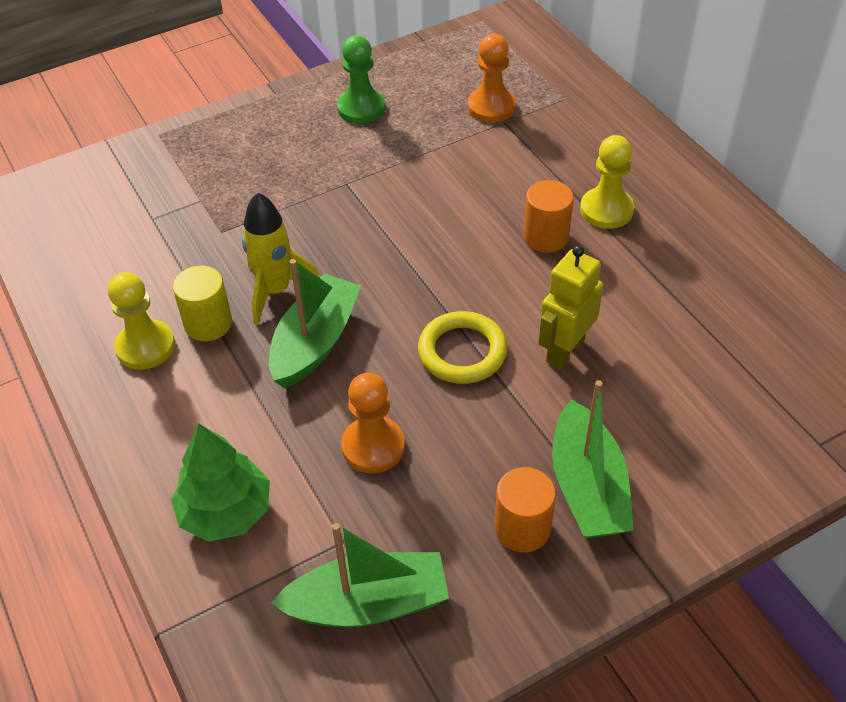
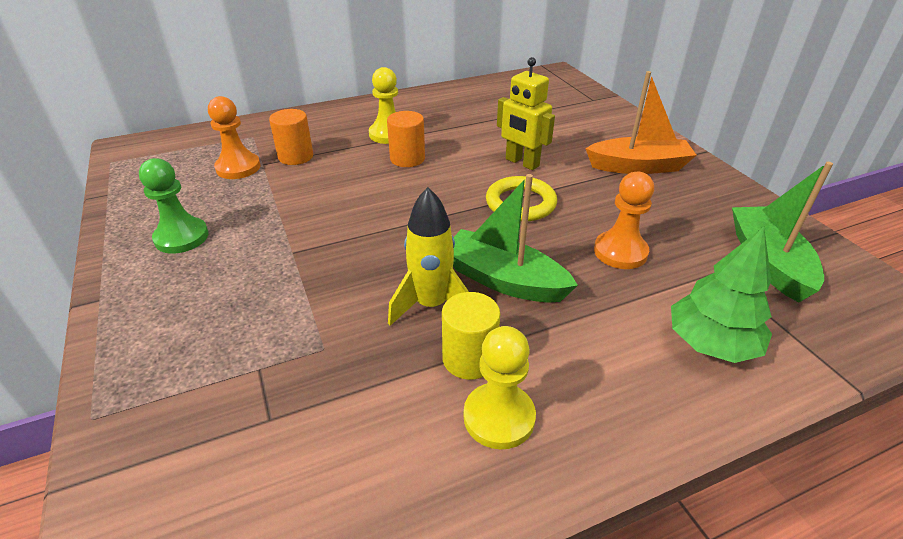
camera: 85 degrees left, 10 degrees down
orange cylinder [495,467,556,553] -> orange cylinder moved to [269,109,313,165]
green boat [552,380,634,538] -> orange boat [585,71,697,174]

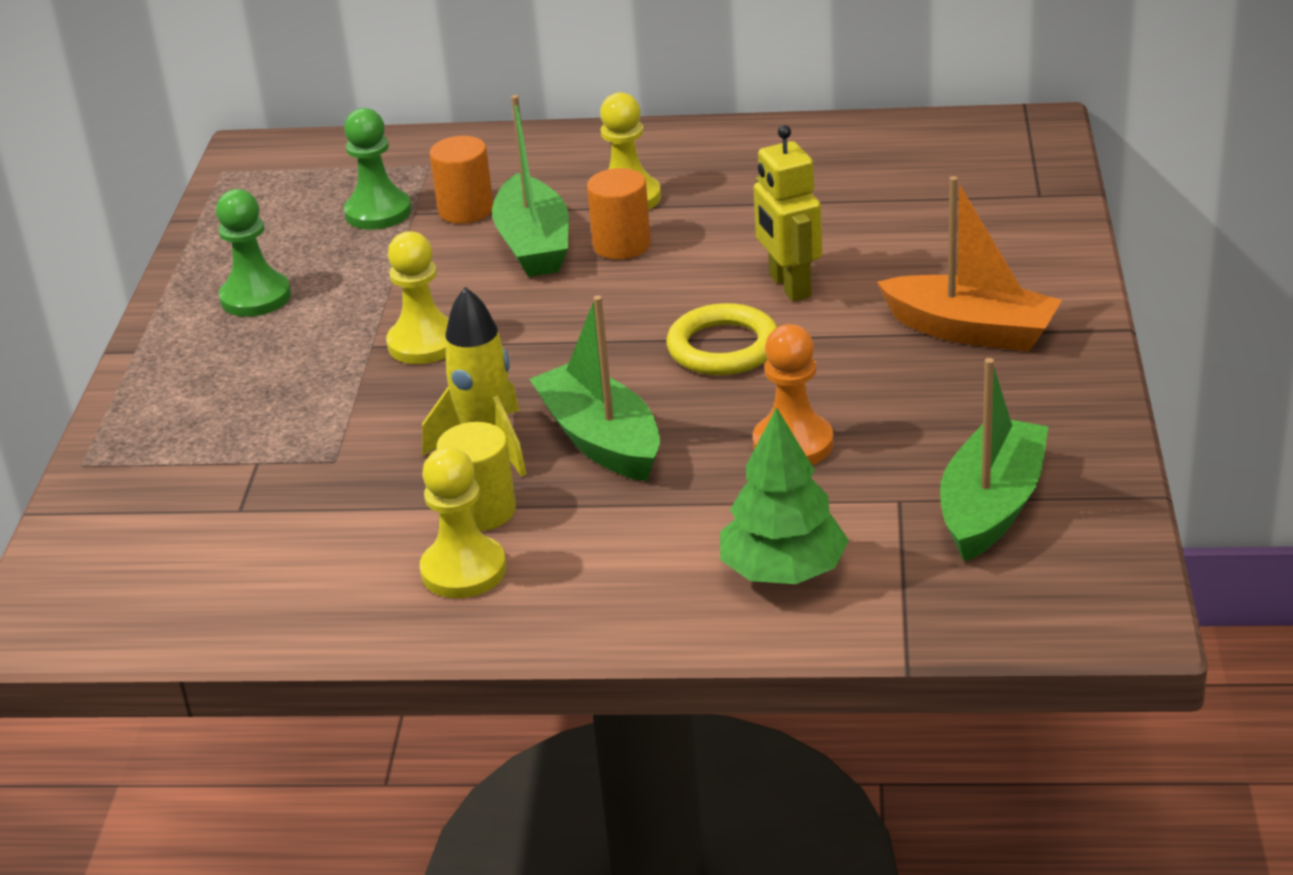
camera: 30 degrees right, 5 degrees down
orange pawn [208,96,261,179] -> green pawn [344,108,411,230]
none -> yellow pawn [386,231,449,364]
none -> green boat [492,95,569,277]

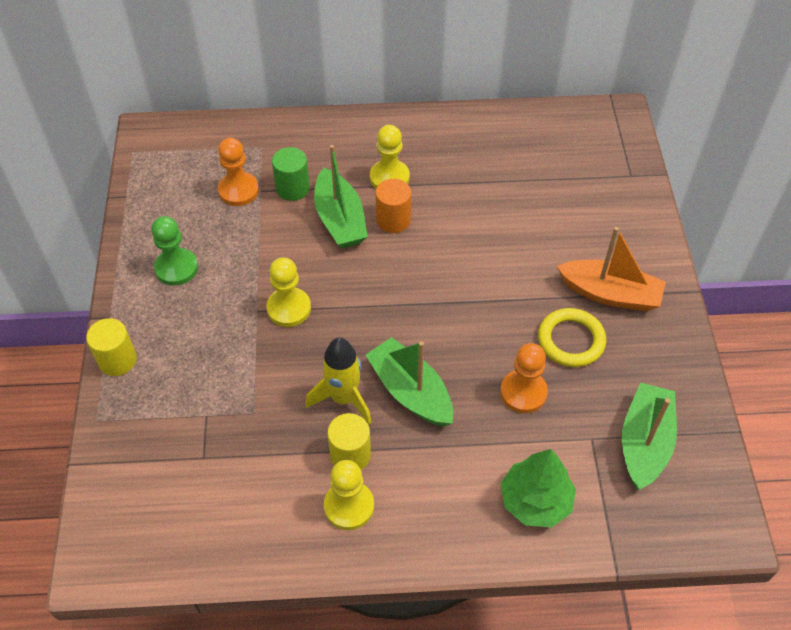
camera: 10 degrees left, 20 degrees up
green pawn [344,108,411,230] -> orange pawn [218,138,259,206]
orange cylinder [430,136,493,224] -> green cylinder [272,147,310,201]
yellow ring [667,303,777,375] -> yellow ring moved to [538,308,606,367]
yellow robot [753,125,822,302] -> none
none -> yellow cylinder [86,318,137,376]

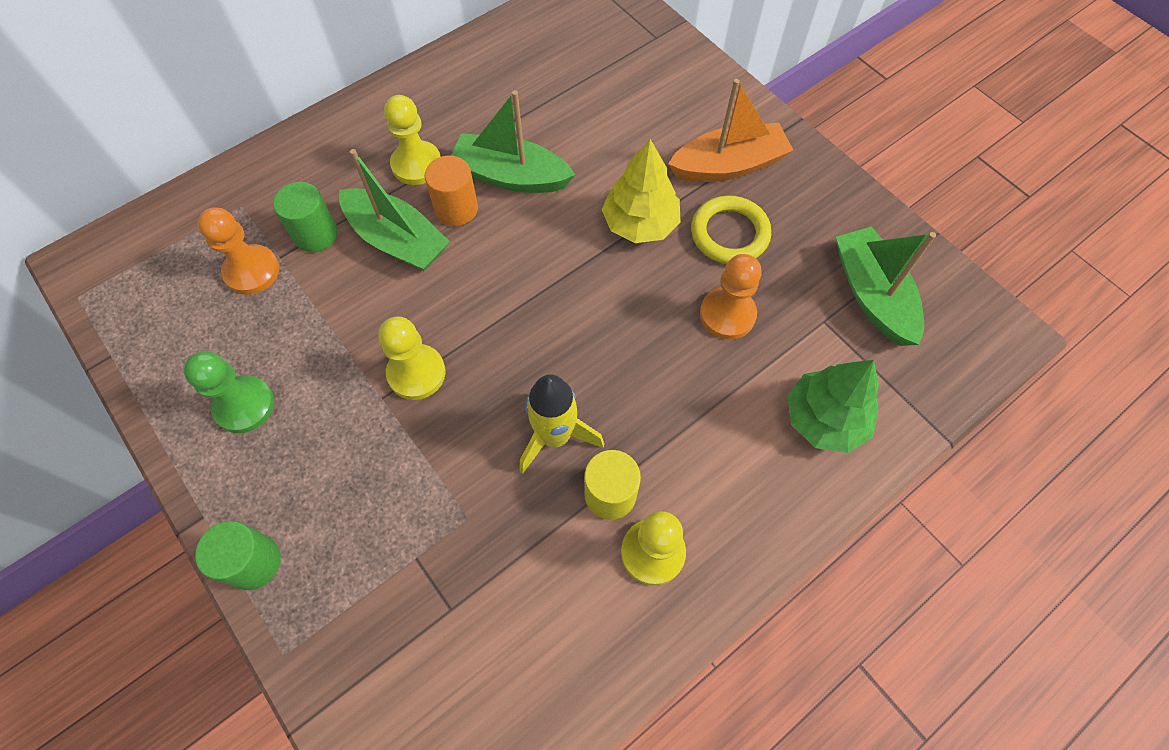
camera: 35 degrees left, 10 degrees up
yellow cylinder [86,318,137,376] -> green cylinder [195,521,281,590]
green boat [366,337,453,427] -> green boat moved to [451,90,575,193]
none -> yellow tree [602,139,680,243]

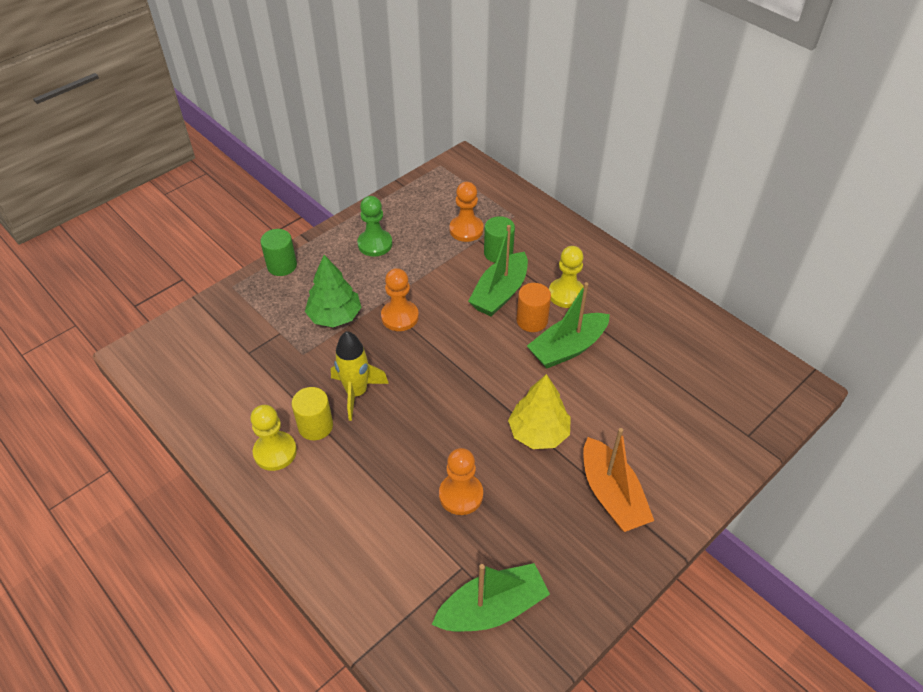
camera: 85 degrees right, 15 degrees down
yellow pawn [379,316,446,400] -> orange pawn [381,268,419,331]
green boat [451,90,575,193] -> green boat turned 135 degrees counterclockwise [527,282,610,368]
yellow ring [691,195,771,264] -> none
green tree [787,360,879,453] -> green tree moved to [305,255,362,327]

